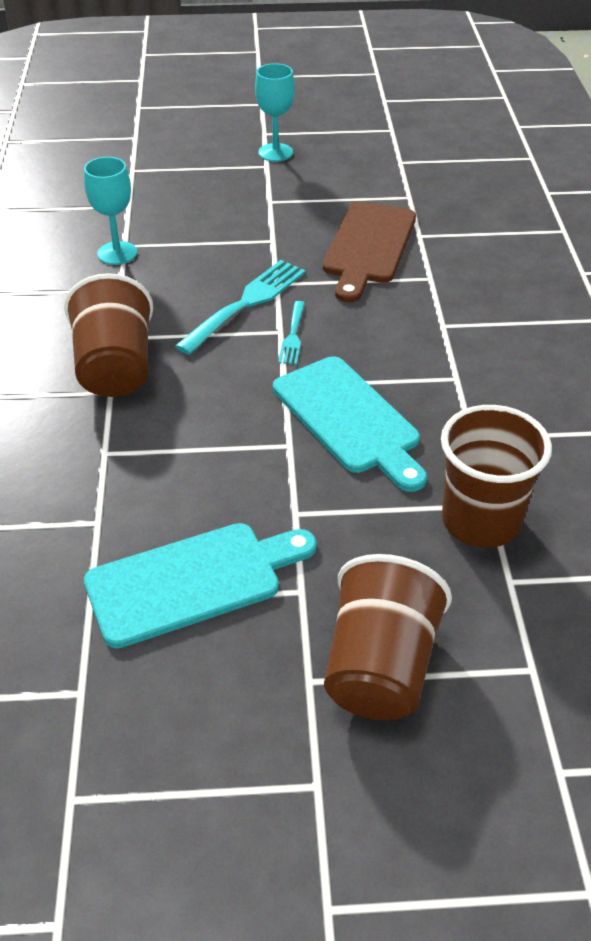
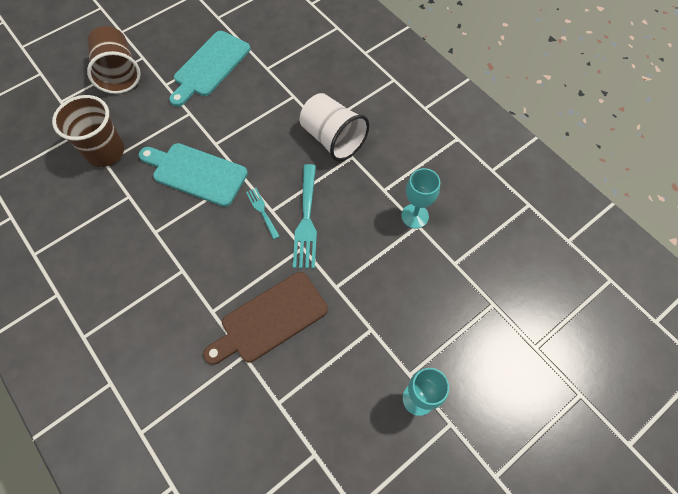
camera: 145 degrees right, 20 degrees up
brown cup [64,273,153,397] -> white cup [300,93,369,161]
brown cutting board [323,202,416,302] -> brown cutting board turned 105 degrees counterclockwise [203,272,328,365]

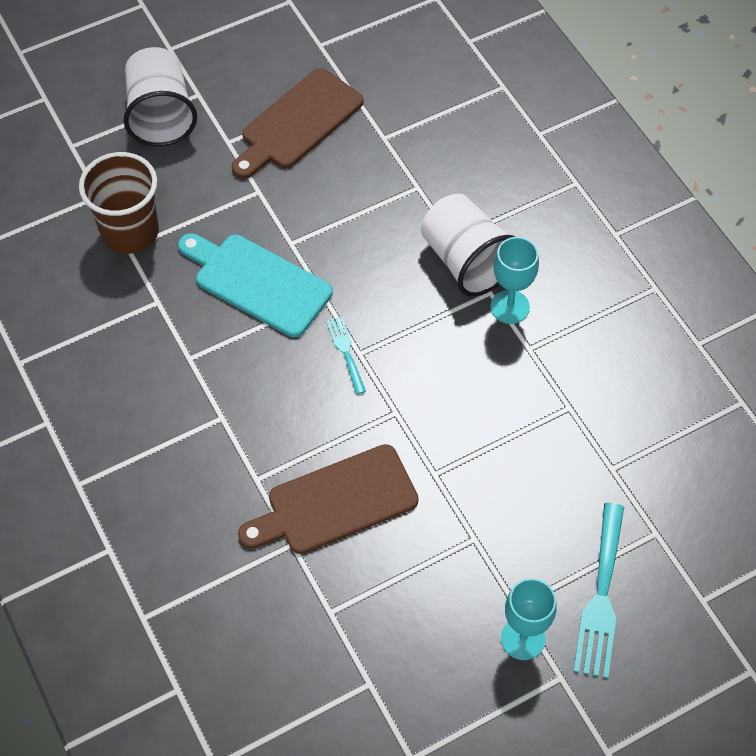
camera: 10 degrees right, 5 degrees down
brown cup [87,26,141,94] -> white cup [123,47,197,146]
turquoise cutting board [169,31,250,107] -> brown cutting board [232,68,363,179]
turquoise fork [293,164,317,269] -> turquoise fork moved to [573,503,624,678]
turquoise goblet [401,168,440,228] -> turquoise goblet moved to [490,237,539,324]

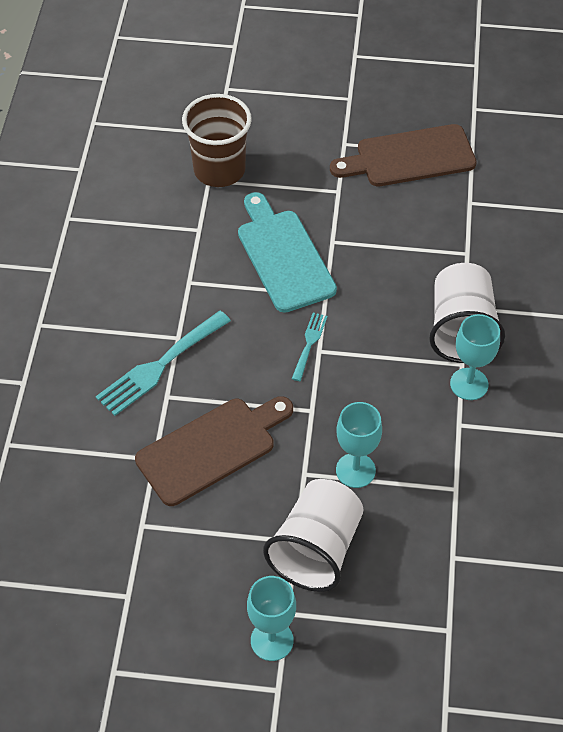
camera: 35 degrees right, 5 degrees down
white cup [123,47,197,146] -> white cup moved to [263,479,364,592]
brown cutting board [238,444,419,554] -> brown cutting board turned 135 degrees clockwise [135,396,293,506]
turquoise fork [573,503,624,678] -> turquoise fork moved to [96,311,231,416]
none -> turquoise goblet [336,402,382,488]

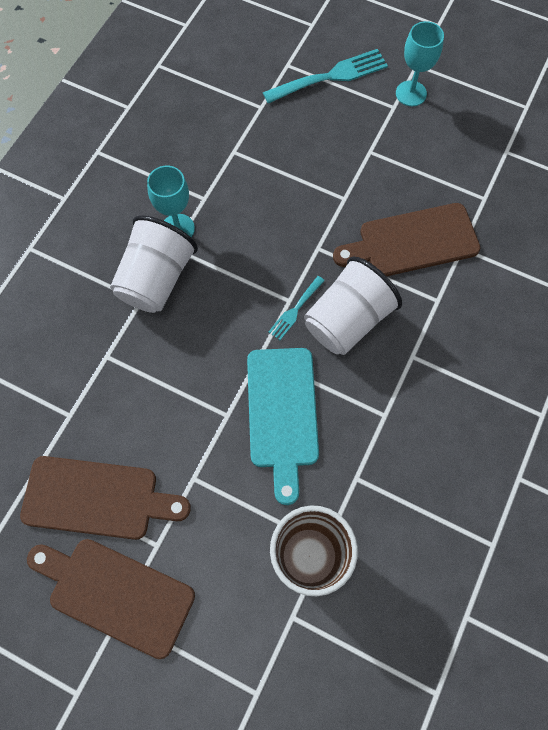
camera: 160 degrees left, 15 degrees up
turquoise fork [96,311,231,416] -> turquoise fork moved to [263,49,388,104]
white cup [263,479,364,592] -> white cup moved to [304,257,402,355]
turquoise goblet [336,402,382,488] -> none
none -> brown cutting board [27,539,195,659]

